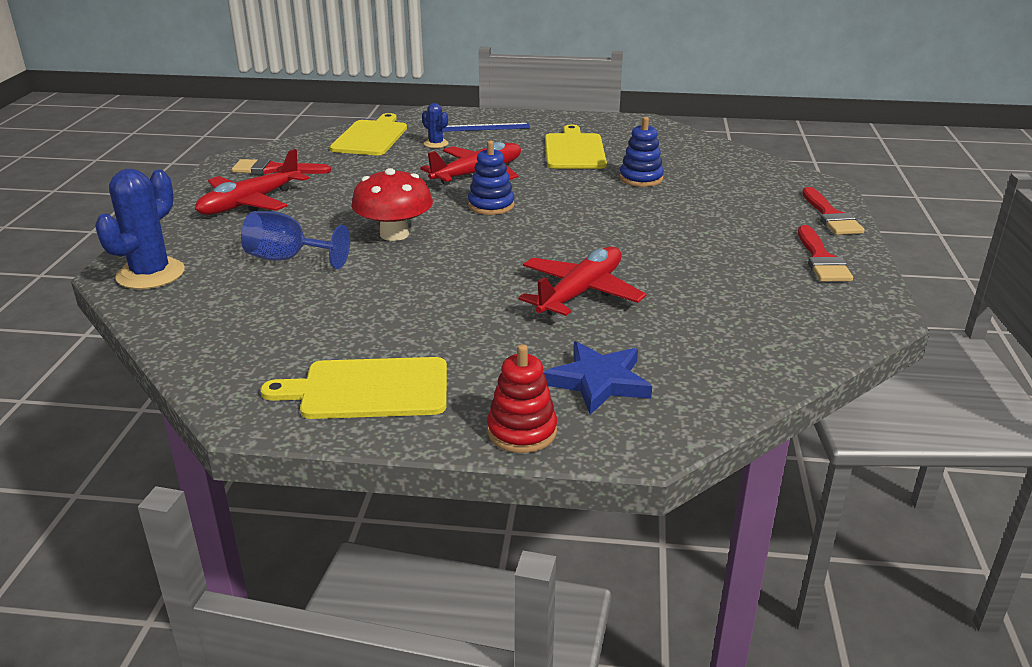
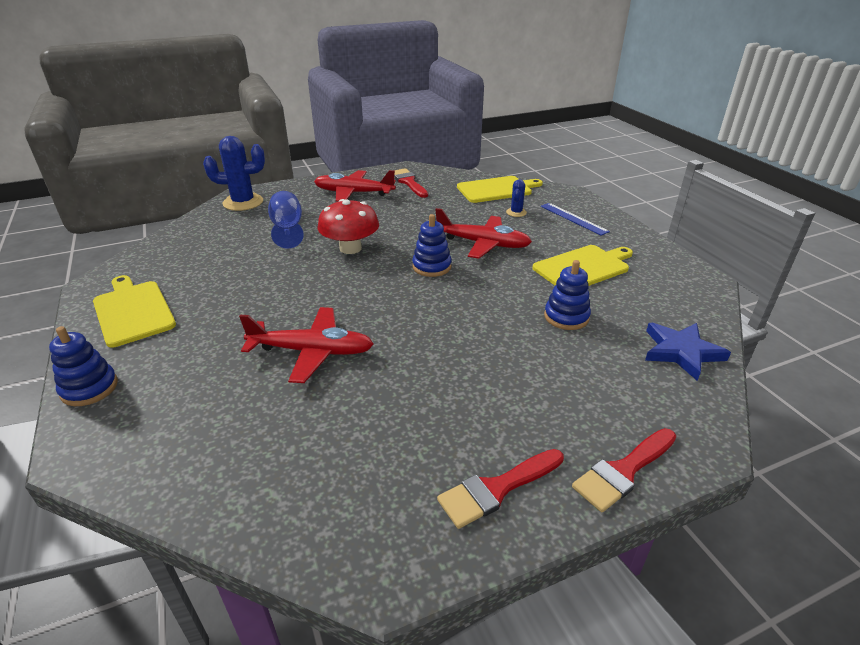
camera: 60 degrees right, 5 degrees up
red stacking toy [487,344,557,453] -> blue stacking toy [49,326,118,406]
blue star [543,341,652,415] -> blue star moved to [645,323,731,381]

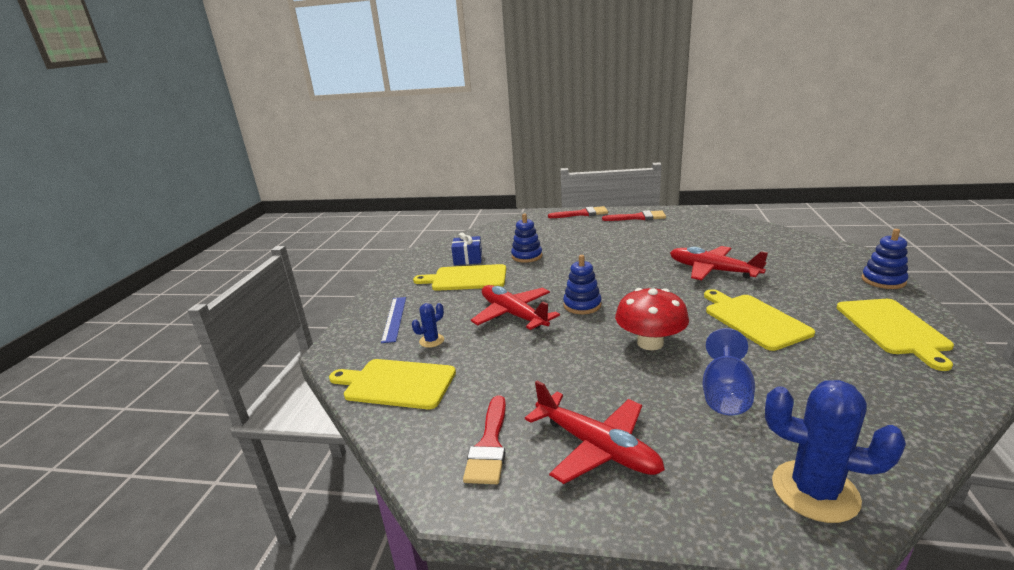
camera: 145 degrees left, 10 degrees down
blue star [645,323,731,381] -> none
none -> blue gift [451,233,482,265]
none -> yellow cutting board [704,289,815,351]

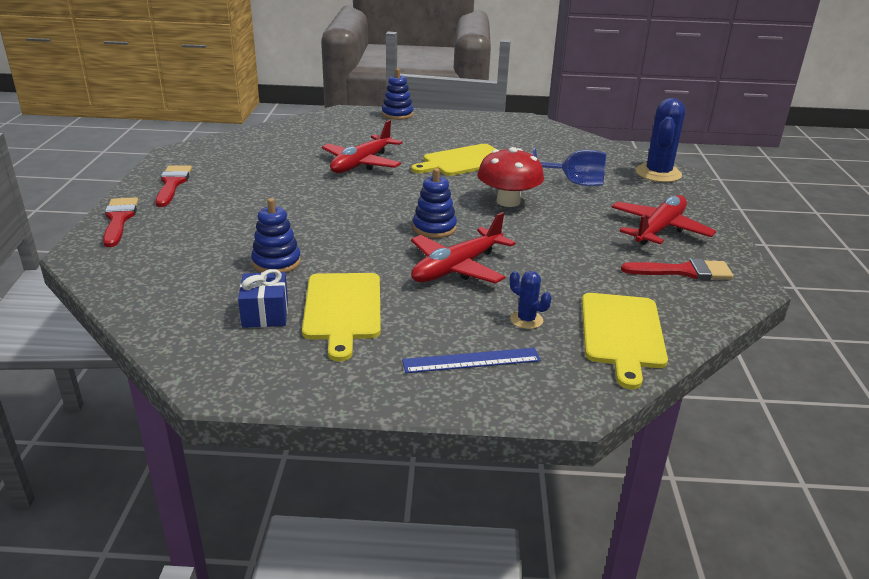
camera: 100 degrees left, 5 degrees up
yellow cutting board [837,299,954,371] -> none

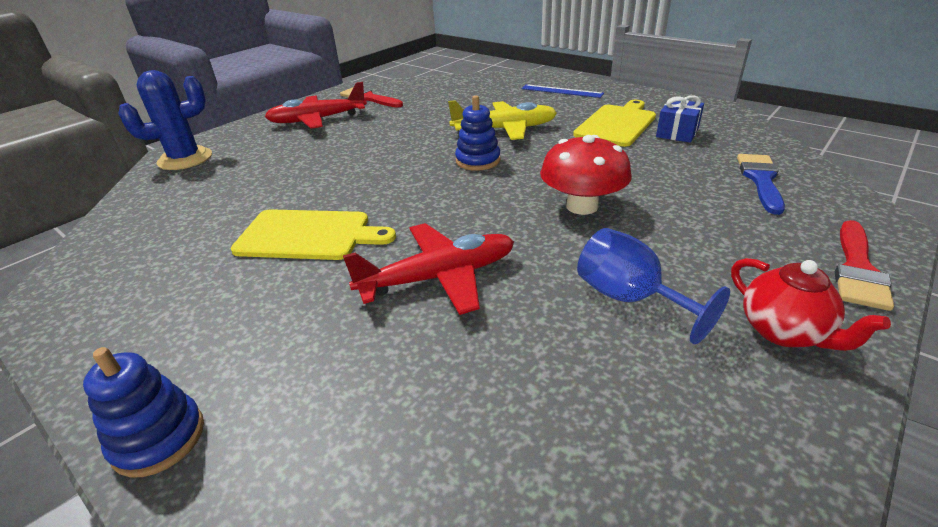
camera: 140 degrees left, 5 degrees up
red brush [155,165,192,207] -> red teapot [731,258,891,351]
blue stacking toy [251,198,301,273] -> none
red plane [411,212,516,284] -> yellow plane [448,100,557,140]
red mushroom [478,147,544,207] -> red mushroom moved to [540,135,632,215]
blue cactus [510,271,551,329] -> none
blue goblet [533,148,606,186] -> blue goblet moved to [577,228,730,344]
yellow cutting board [582,293,668,389] -> none
none -> blue brush [737,154,785,215]

